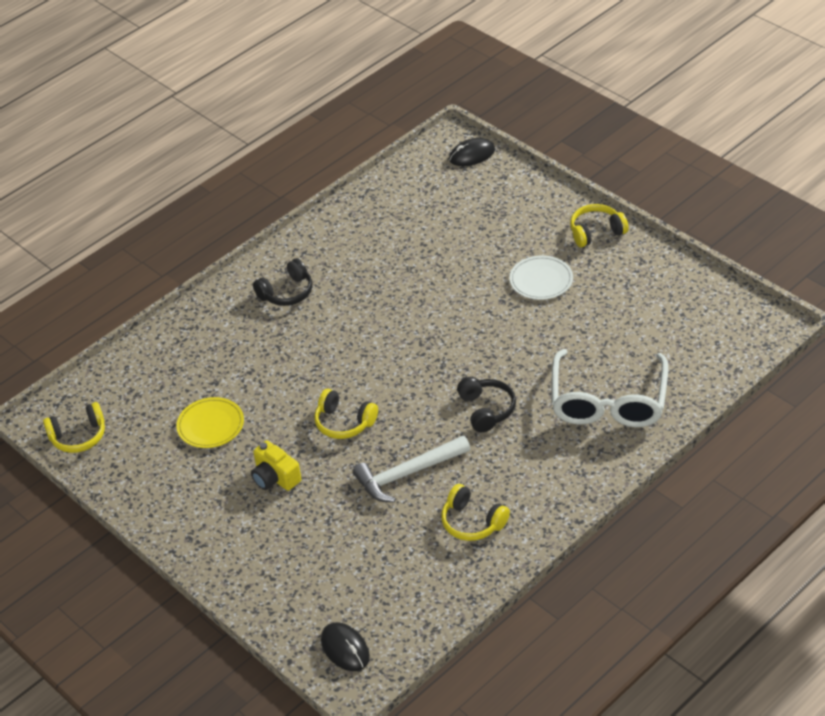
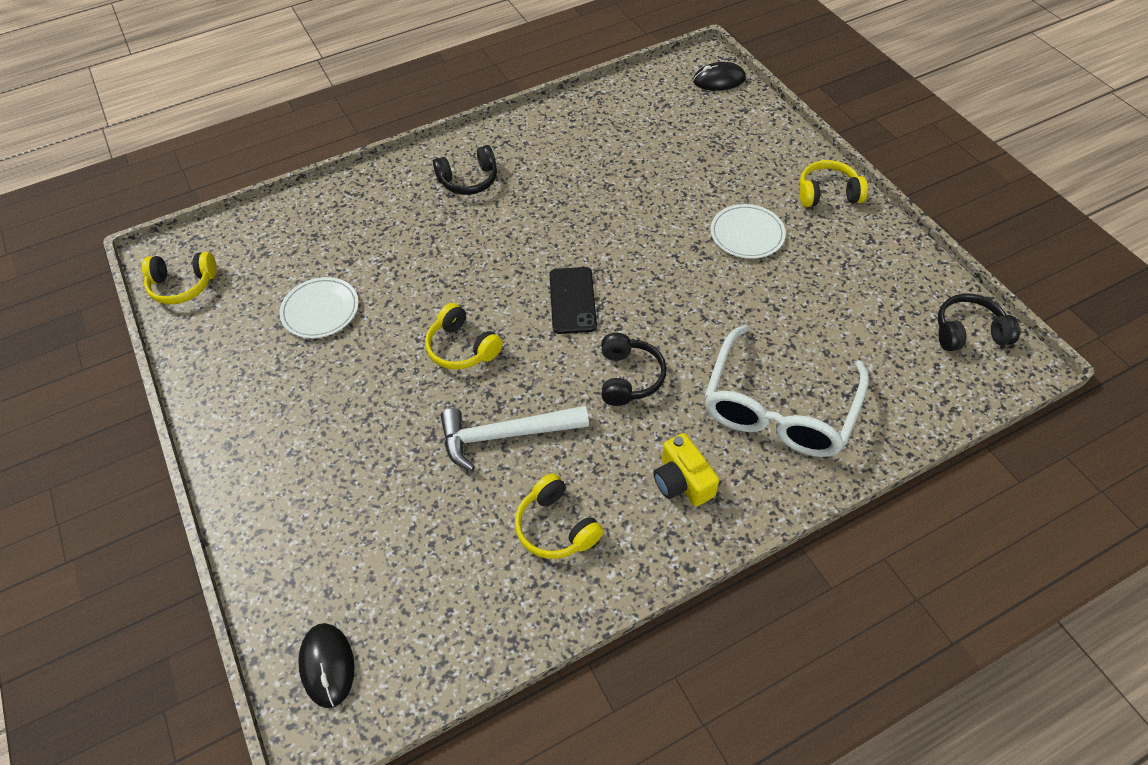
camera: 15 degrees right, 10 degrees up
yellow plate [176,397,244,448] -> white plate [279,277,359,338]
yellow camera [251,440,301,491] -> yellow camera moved to [653,433,719,506]
none -> black phone [549,267,597,334]
none -> black headphones [938,294,1020,351]

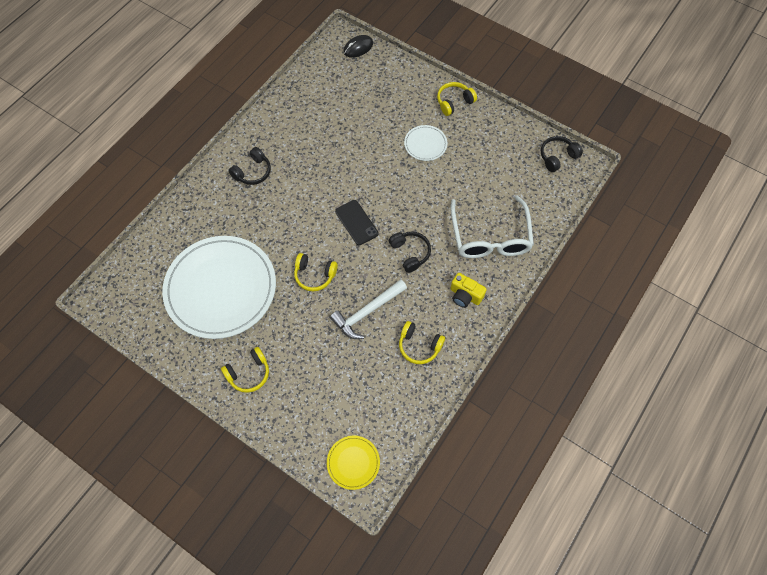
camera: 30 degrees left, 10 degrees up
yellow headphones [142,252,217,304] -> yellow headphones moved to [221,347,269,393]
white plate [279,277,359,338] -> white plate [162,236,276,339], size x2.35
black mouse [298,623,355,708] -> yellow plate [327,436,380,490]

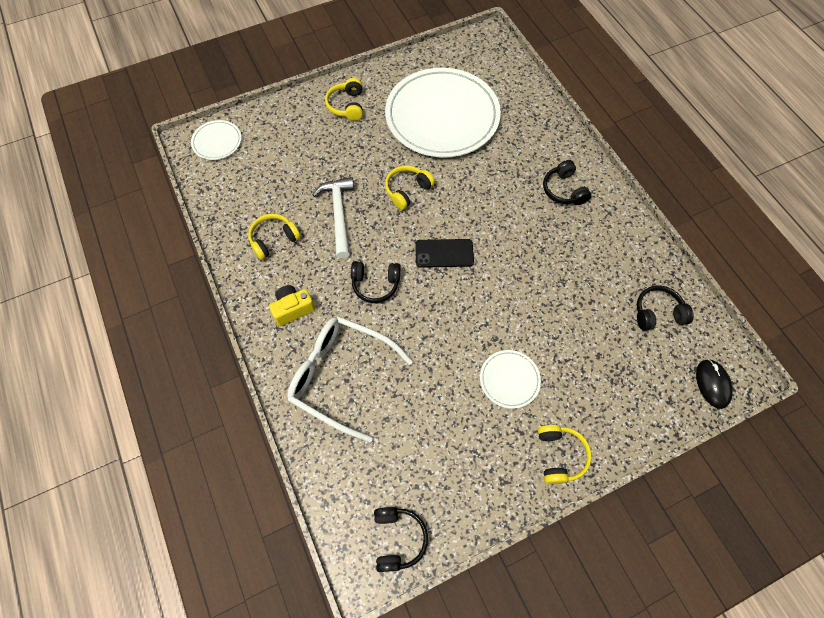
camera: 120 degrees right, 0 degrees up
yellow plate [327,436,380,490] -> white plate [191,120,242,160]
none -> black headphones [637,285,694,331]

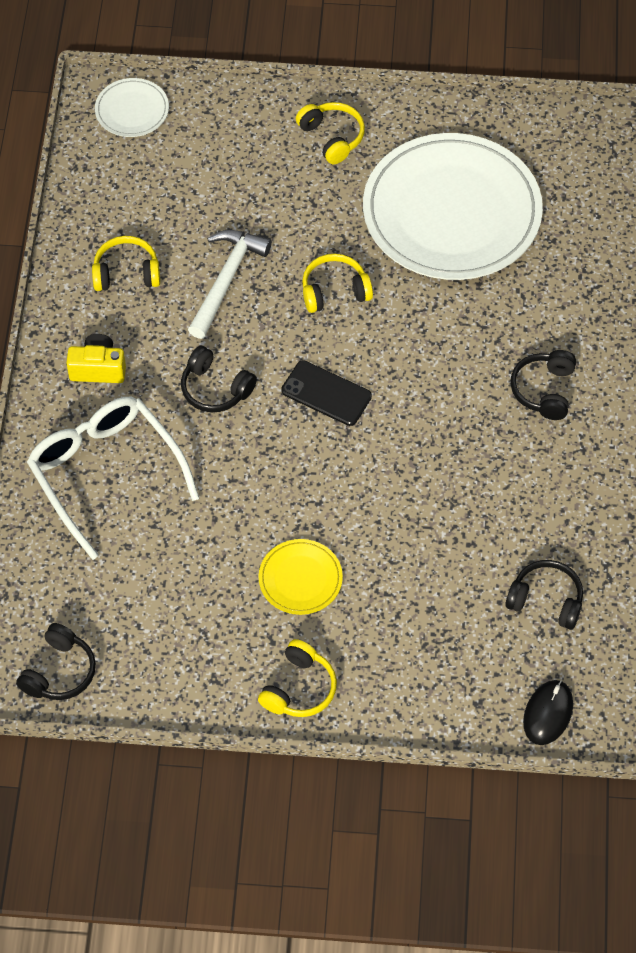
camera: 30 degrees right, 5 degrees down
yellow headphones [325,78,363,121] -> yellow headphones turned 120 degrees clockwise [296,102,365,164]
white plate [480,350,541,409] -> yellow plate [259,539,343,615]

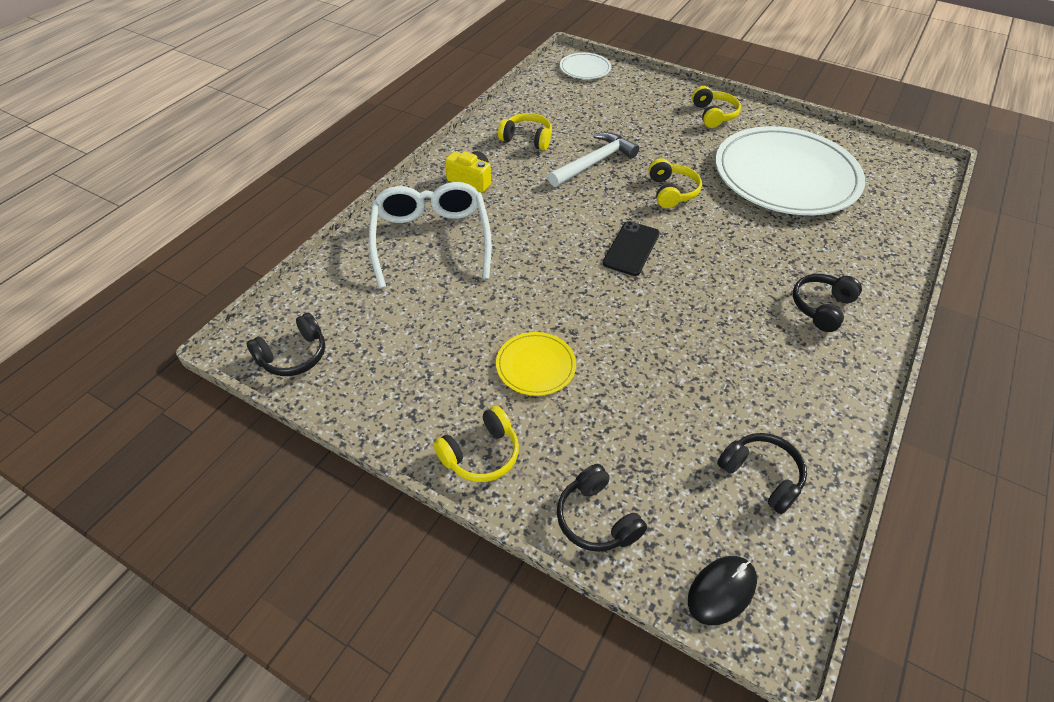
camera: 25 degrees right, 10 degrees down
black headphones [181,346,257,412] -> black headphones moved to [557,464,647,552]
black phone [281,360,372,426] -> black phone turned 60 degrees clockwise [603,221,660,276]
yellow headphones [302,254,373,313] -> yellow headphones turned 75 degrees clockwise [649,158,702,208]

